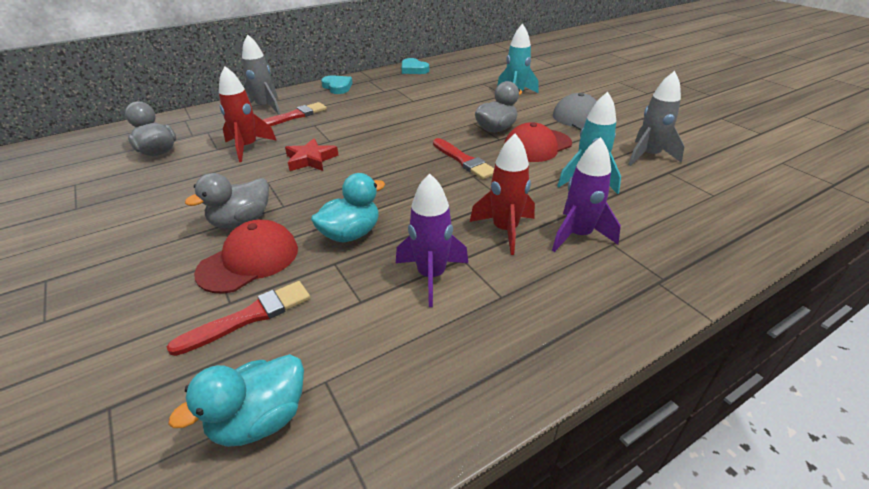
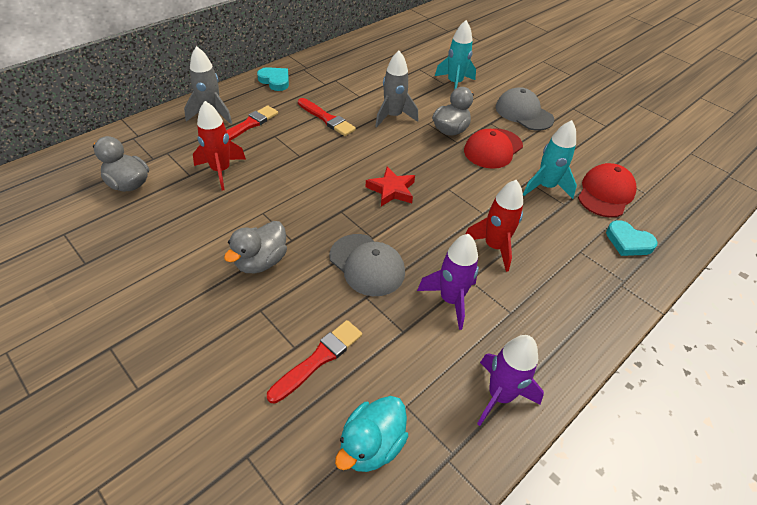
camera: 15 degrees left, 10 degrees up
red cap [194,220,298,294] -> red cap moved to [578,163,636,218]
red star [285,138,339,171] -> red star moved to [366,166,415,206]
turquoise duck [311,173,385,242] -> grey cap [329,234,405,296]
turquoise heart [402,58,429,74] -> turquoise heart moved to [606,220,658,256]
red brush [433,138,494,179] -> red brush moved to [298,98,356,136]
purple rocket [552,137,621,252] -> purple rocket moved to [477,335,544,426]
grey rocket [628,71,685,166] -> grey rocket moved to [375,51,418,127]

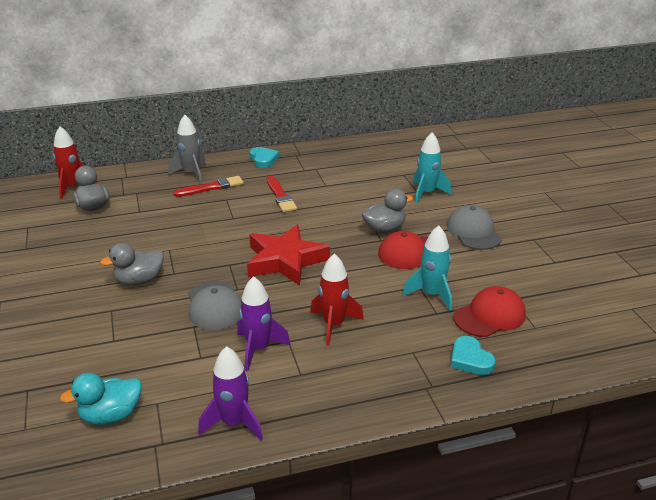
camera: 30 degrees right, 15 degrees down
red rocket [193,101,246,190] -> red rocket moved to [53,127,97,199]
red brush [267,320,362,403] -> none
red star [366,166,415,206] -> red star [247,224,330,286], size x1.78
grey rocket [375,51,418,127] -> none

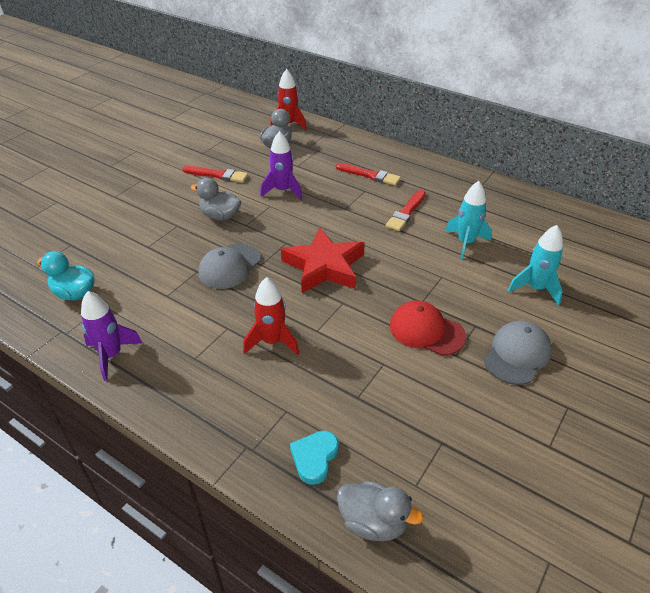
camera: 50 degrees right, 10 degrees up
grey rocket [168,115,206,184] -> none
purple rocket [237,276,290,371] -> purple rocket moved to [260,131,302,199]
turquoise heart [250,147,279,168] -> none
grey duck [362,189,413,233] -> grey duck moved to [337,481,423,541]
turquoise rocket [402,225,452,311] -> turquoise rocket moved to [445,181,492,260]
red cap [453,286,526,337] -> none
none -> red brush [182,166,248,183]

